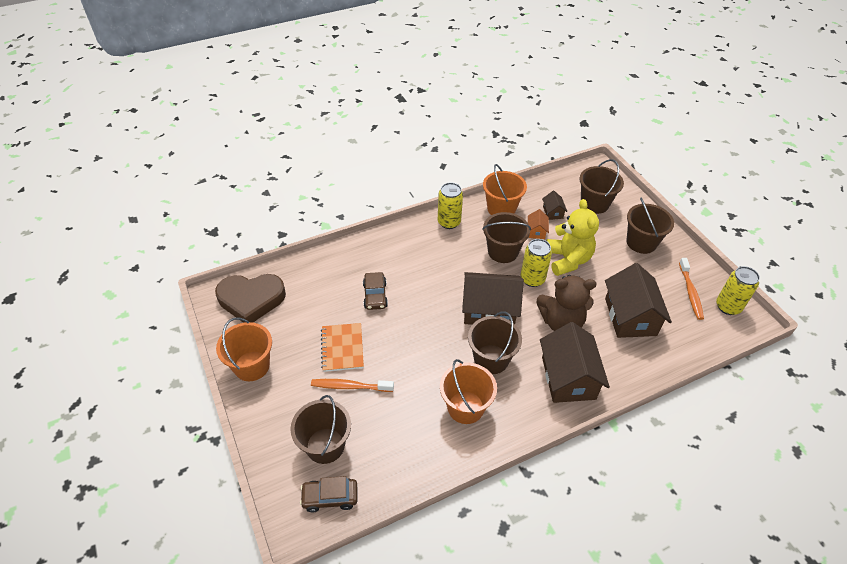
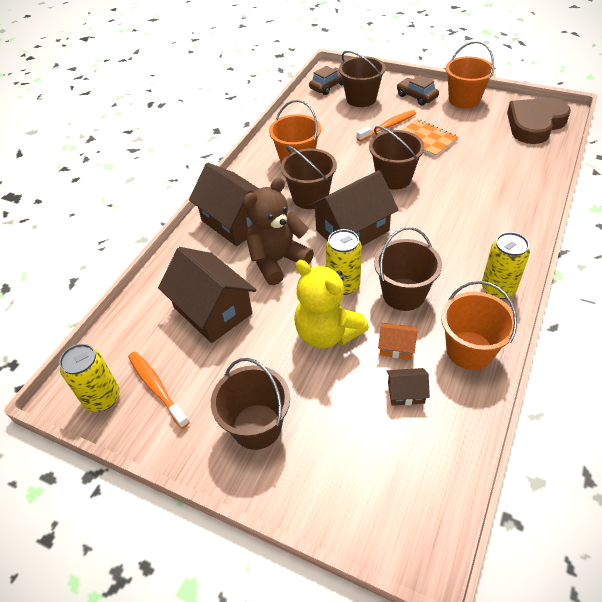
camera: 145 degrees right, 0 degrees up
brown car [363,272,388,310] -> brown car moved to [397,75,439,106]
orange house [528,209,549,239] -> orange house turned 45 degrees counterclockwise [378,323,417,360]
brown house [542,191,567,220] -> brown house turned 45 degrees counterclockwise [386,368,430,406]
brown bucket [579,159,624,214] -> brown bucket moved to [369,126,425,190]

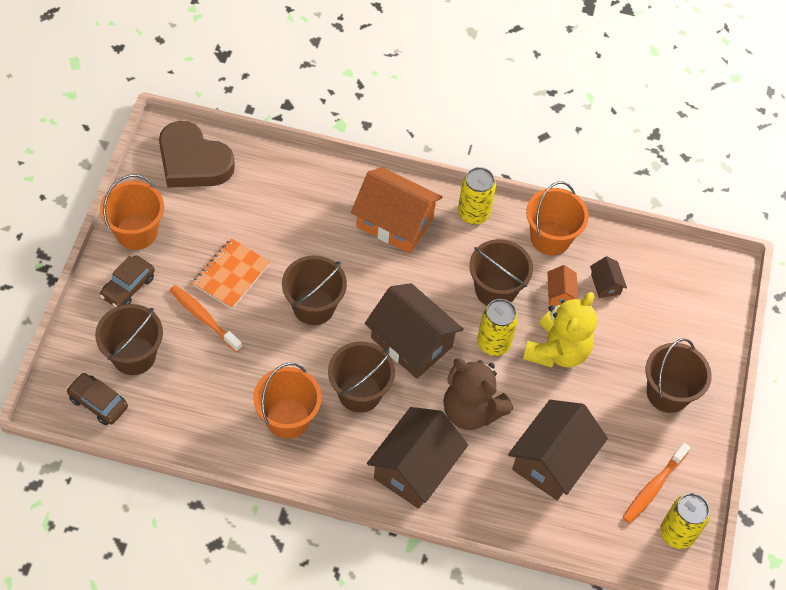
camera: 110 degrees left, 10 degrees up
none -> orange house [351,167,443,253]

